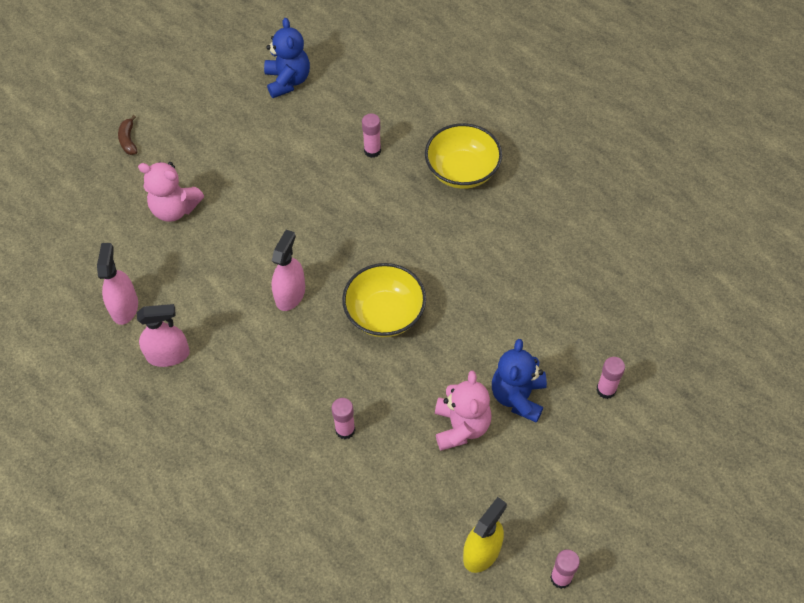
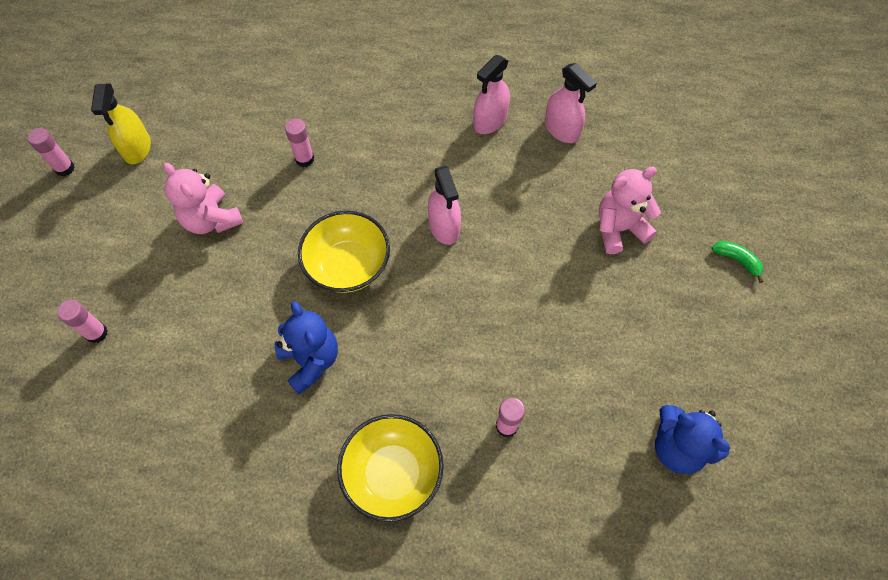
camera: 140 degrees right, 5 degrees up
brown banana [118,115,138,155] -> green banana [712,241,764,283]
blue teddy bear [492,339,547,423] -> blue teddy bear moved to [275,301,338,395]

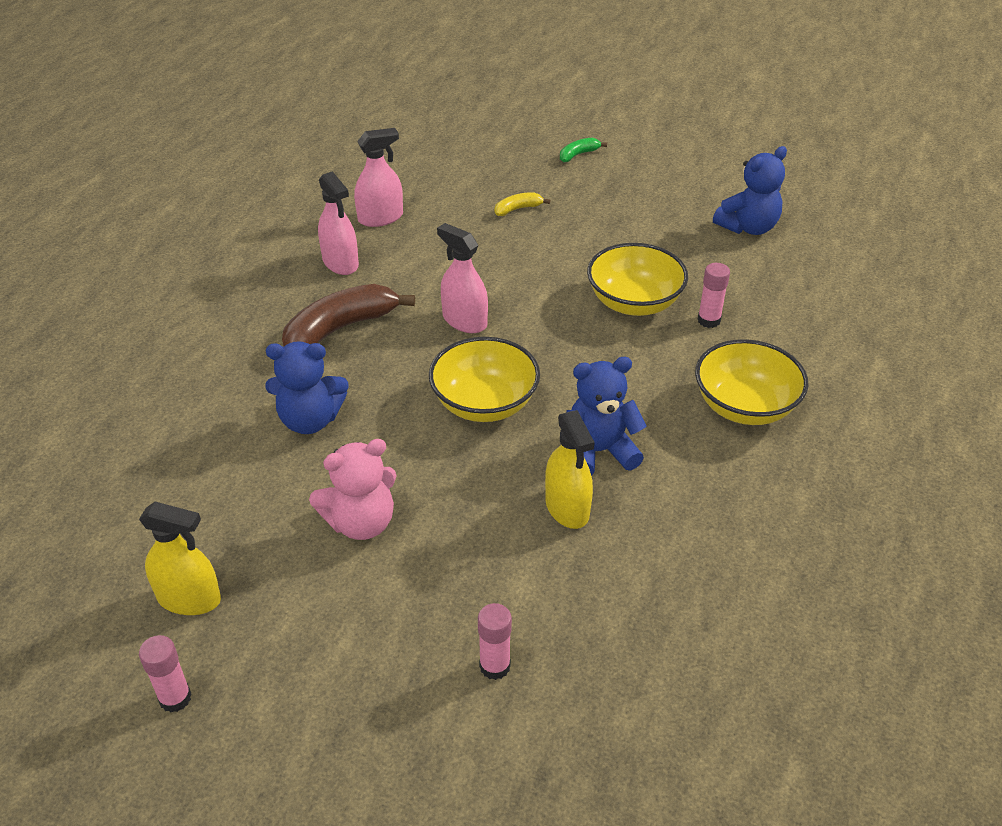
camera: 75 degrees left, 20 degrees down
pink glue stick [285,118,314,167] -> blue teddy bear [265,341,348,434]
pink spray bottle [428,166,461,245] -> pink spray bottle turned 135 degrees counterclockwise [437,223,488,333]
pink teddy bear [599,166,661,254] -> yellow banana [494,192,551,216]
none -> brown banana [282,284,415,347]
none -> yellow spray bottle [545,410,595,529]
none -> yellow bowl [587,243,688,316]

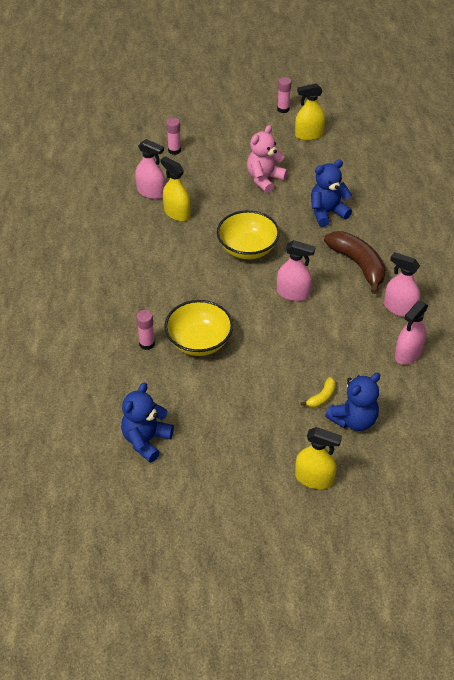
camera: 155 degrees right, 5 degrees up
brown banana [282,284,415,347] -> brown banana turned 60 degrees counterclockwise [324,231,386,294]
green banana [560,138,607,162] -> yellow spray bottle [295,427,342,489]
blue teddy bear [566,357,647,476] -> blue teddy bear moved to [325,373,380,431]
yellow bowl [695,339,808,425] -> none
none -> pink spray bottle [135,139,165,199]

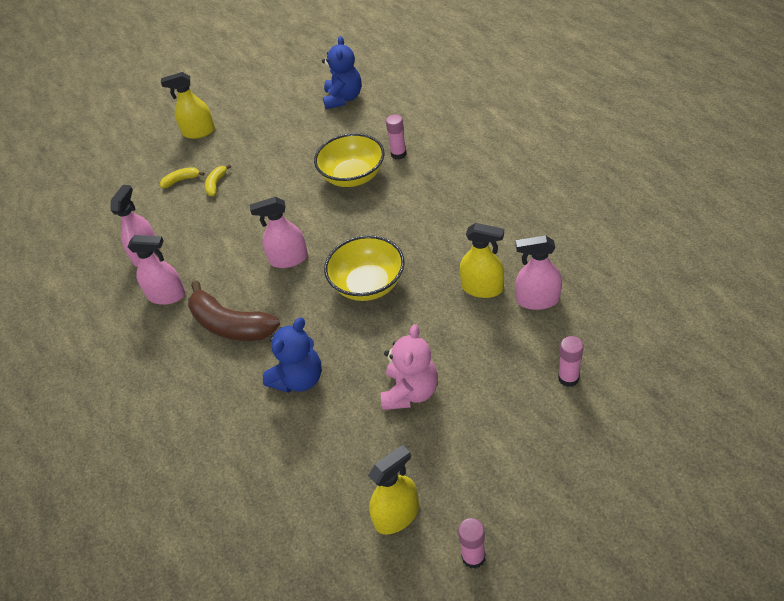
camera: 160 degrees right, 0 degrees up
blue teddy bear [325,373,380,431] -> yellow banana [160,167,204,188]

